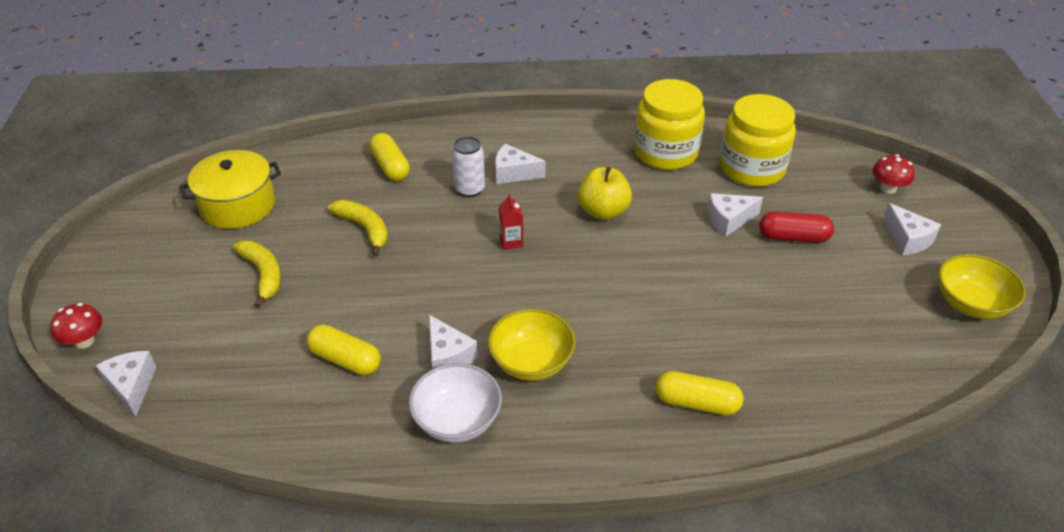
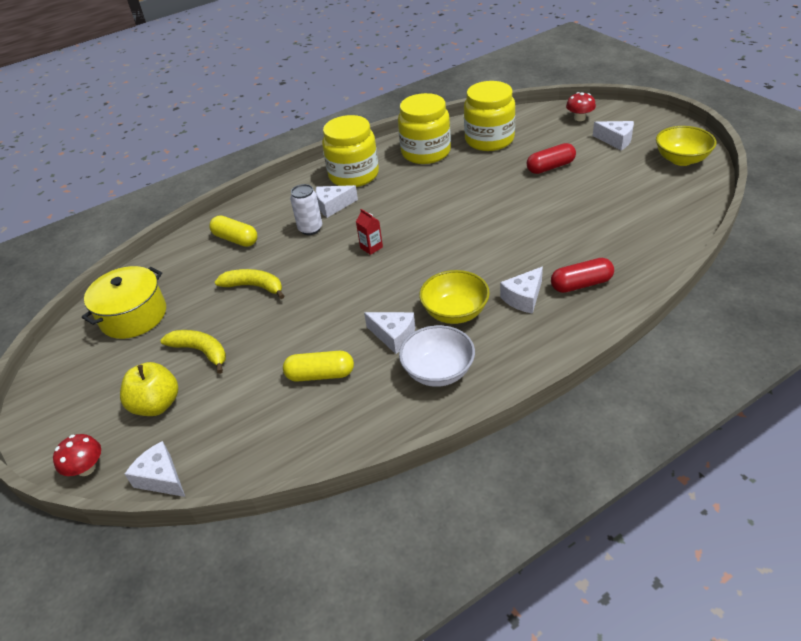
camera: 25 degrees left, 0 degrees up
yellow apple [577,167,632,220] -> yellow apple moved to [120,362,178,416]
yellow capsule [656,371,743,415] -> red capsule [551,258,614,293]
white cheese [707,193,763,237] -> white cheese moved to [500,267,543,314]
none -> yellow jar [322,115,379,187]

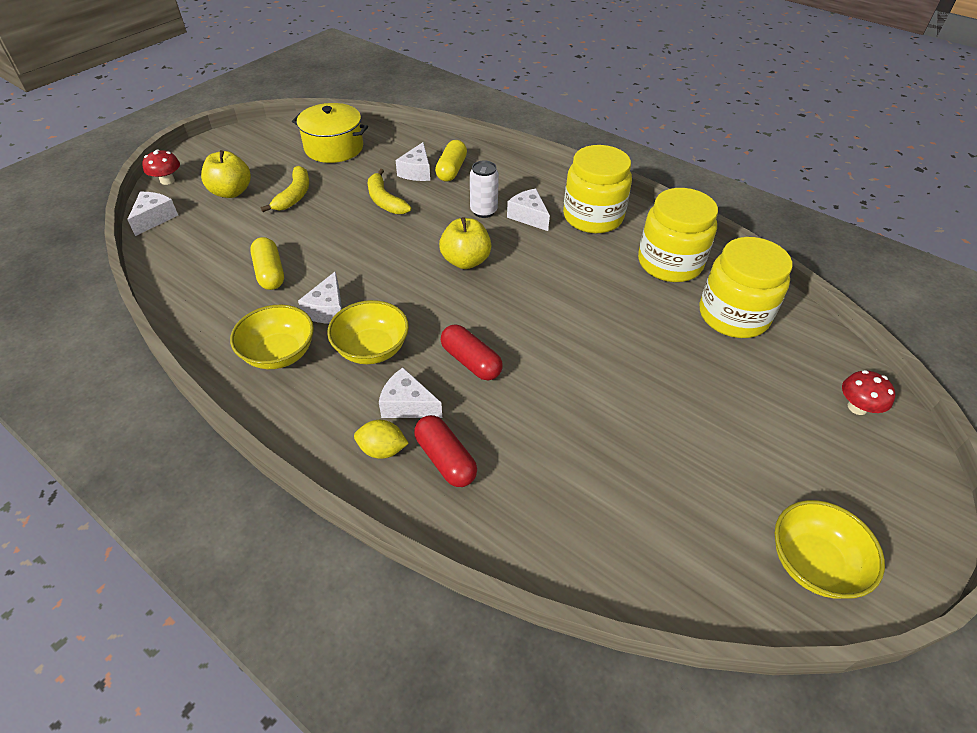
camera: 65 degrees right, 5 degrees up
yellow banana [215,269,284,299] -> yellow banana turned 150 degrees clockwise [368,169,411,214]
red carton [356,209,383,255] -> yellow apple [439,217,492,269]
white bowl [399,325,475,387] -> yellow bowl [230,305,314,369]
red capsule [527,143,576,174] -> red capsule moved to [441,324,503,381]
white cheese [593,121,634,150] -> white cheese moved to [396,142,430,181]
none -> yellow lemon [354,420,409,459]

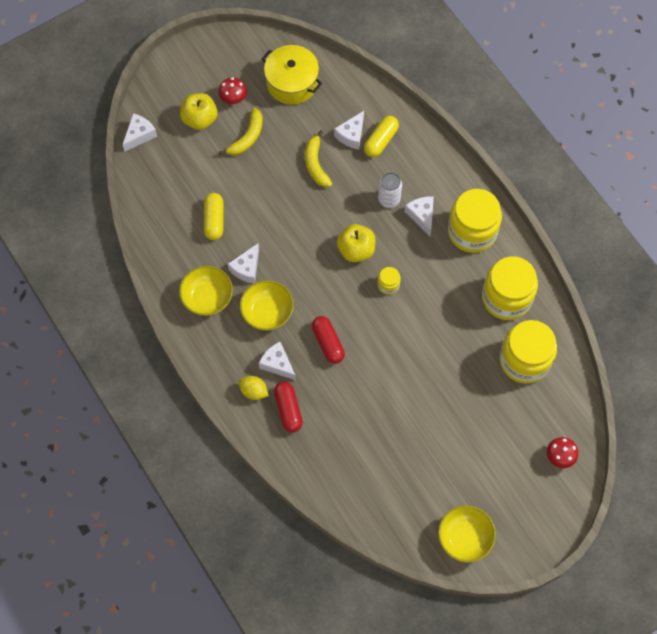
camera: 20 degrees right, 20 degrees up
red mushroom [142,149,180,185] -> red mushroom moved to [219,77,247,104]
none -> yellow jar [377,267,401,295]

